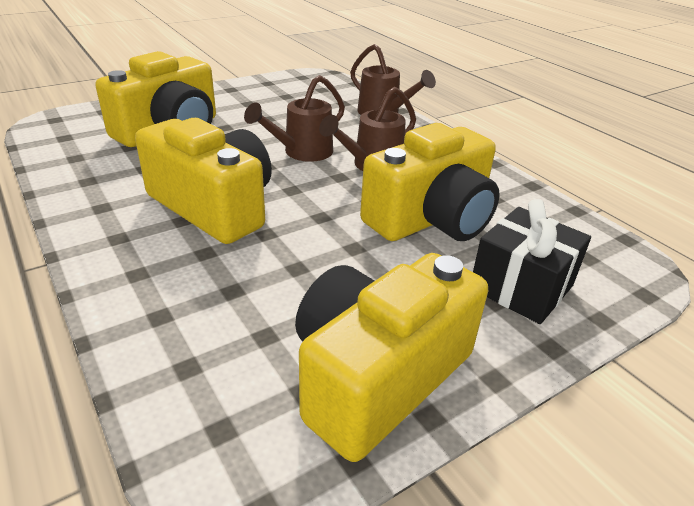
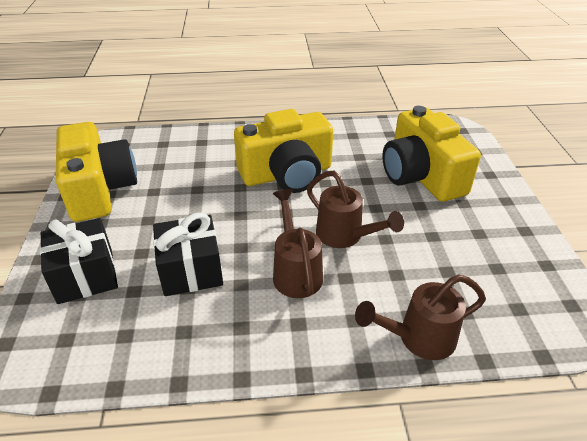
camera: 120 degrees right, 5 degrees up
brown watering can [244,75,345,162] -> brown watering can turned 150 degrees clockwise [307,171,404,248]
yellow camera [360,123,500,241] -> black gift [153,212,223,296]

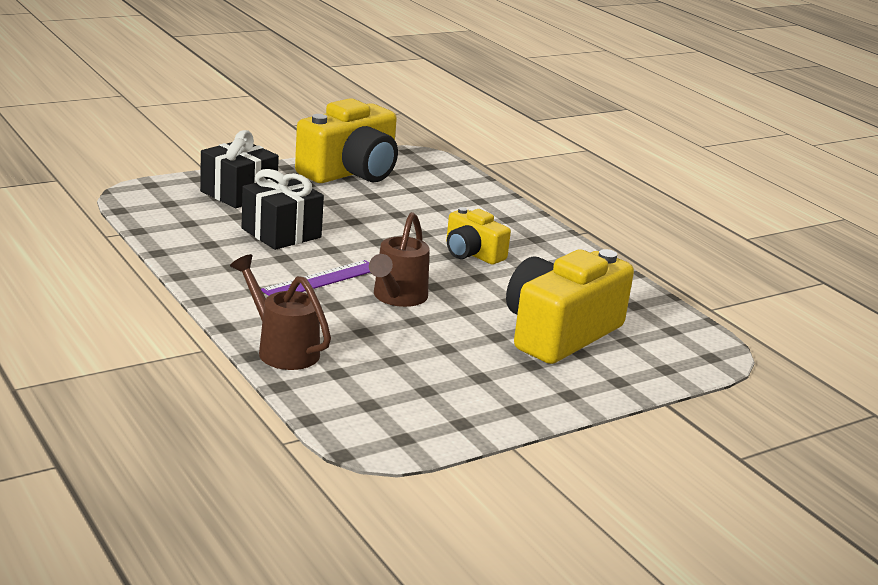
camera: 60 degrees right, 15 degrees down
yellow camera [234,109,333,193] -> yellow camera [446,207,511,265], size x0.55
brown watering can [273,189,323,298] -> purple ruler [261,260,371,296]

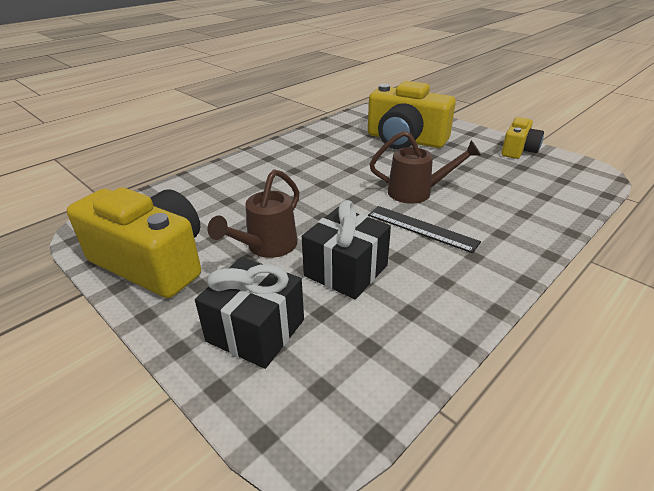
camera: 100 degrees left, 10 degrees up
brown watering can [230,254,331,370] -> brown watering can moved to [207,169,300,258]
purple ruler [261,260,371,296] -> black ruler [368,206,481,253]
yellow camera [446,207,511,265] -> yellow camera moved to [501,117,544,159]

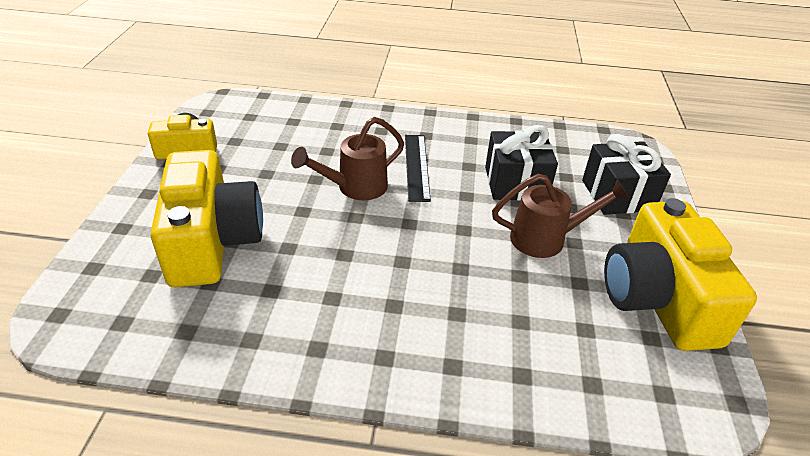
camera: 130 degrees left, 5 degrees up
brown watering can [370,131,481,204] -> brown watering can turned 90 degrees counterclockwise [291,117,404,200]

